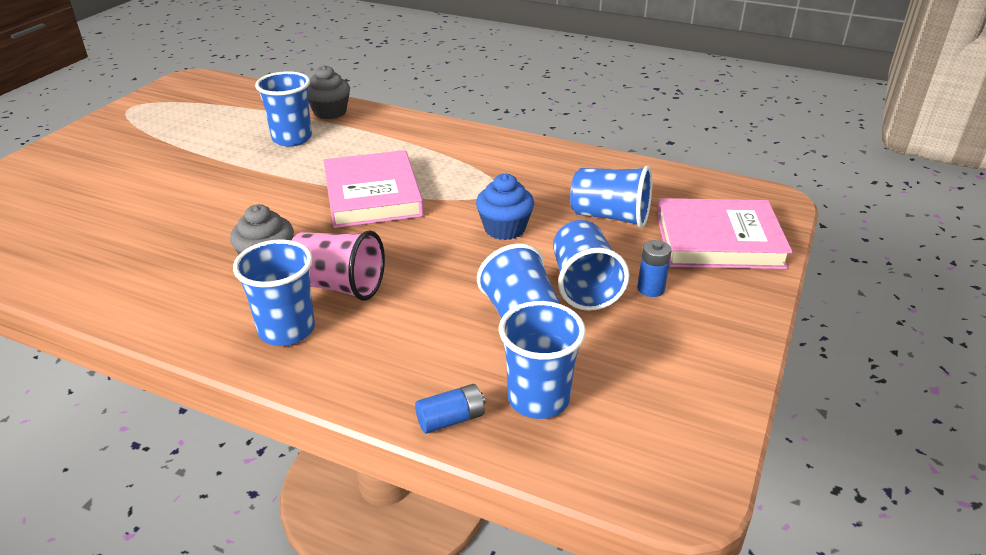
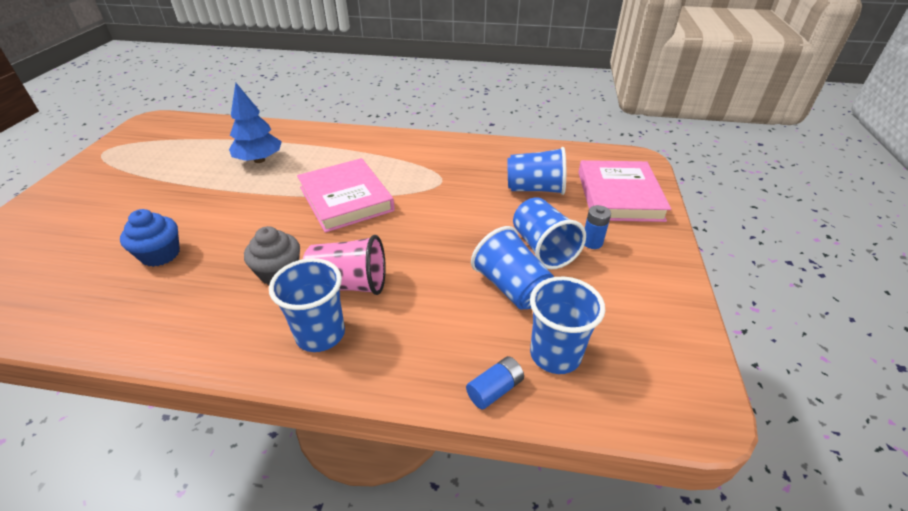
camera: 15 degrees left, 5 degrees up
blue cup [255,71,312,147] -> blue tree [229,83,282,163]
grey cupcake [308,65,350,119] -> none
blue cupcake [476,174,534,240] -> blue cupcake moved to [120,209,180,267]
pink book [657,198,792,269] -> pink book turned 75 degrees counterclockwise [578,160,671,222]

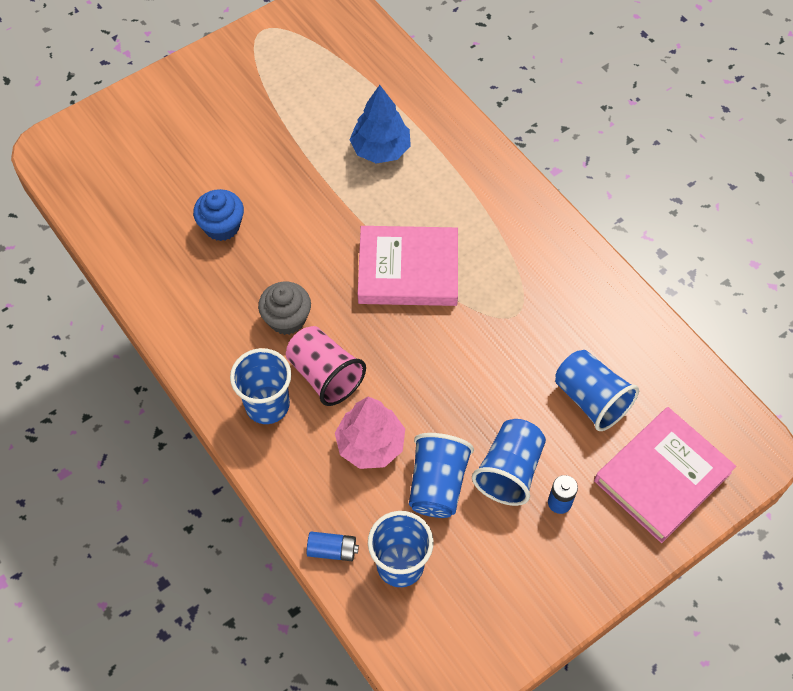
camera: 45 degrees right, 20 degrees up
pink book [297,158,395,233] -> pink book turned 75 degrees clockwise [358,226,458,306]
none -> pink tree [335,396,405,469]

